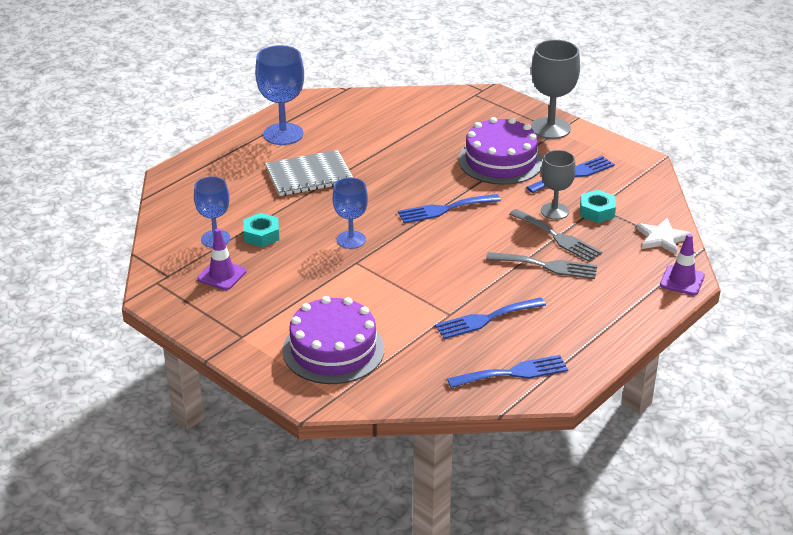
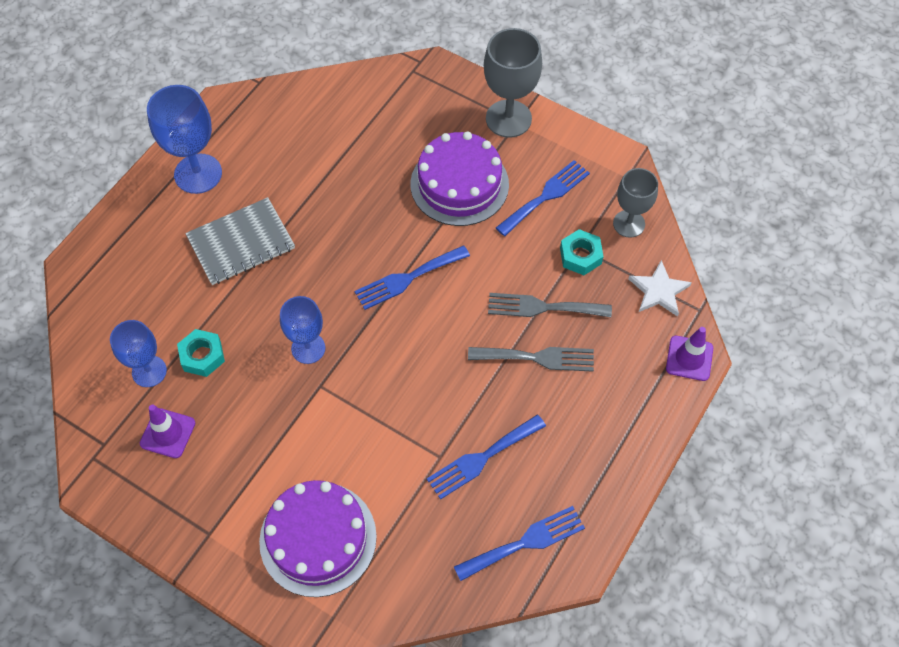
camera: 10 degrees left, 25 degrees up
grey fork [509,209,602,262] -> grey fork turned 150 degrees clockwise [488,293,612,317]
grey goblet [541,150,576,220] -> grey goblet moved to [613,168,658,238]

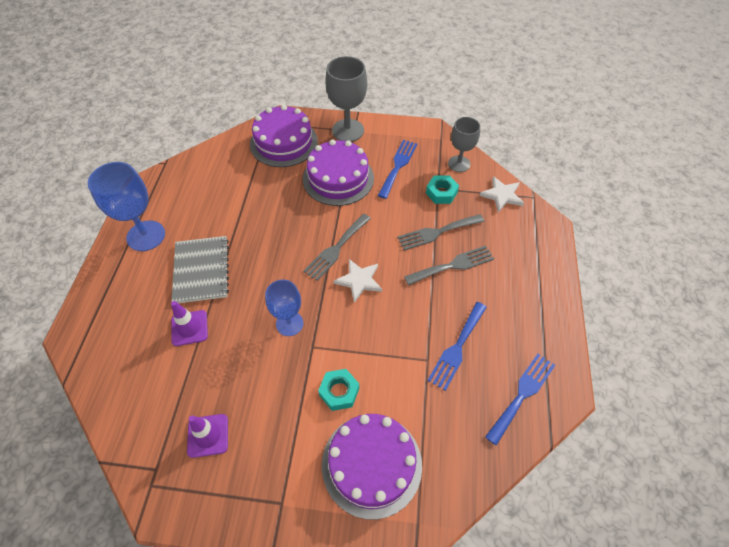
camera: 25 degrees left, 5 degrees down
blue goblet [110,320,167,387] -> none
turquoise nut [177,329,225,377] -> turquoise nut moved to [318,369,359,411]
grey notebook [185,197,295,285] -> grey notebook turned 45 degrees counterclockwise [171,236,229,303]
blue fork [355,245,470,310] -> grey fork [303,214,371,281]
purple traffic cone [666,327,713,381] -> purple traffic cone moved to [171,301,208,346]
none -> purple cake [250,105,318,167]
none -> white star [334,259,382,303]

